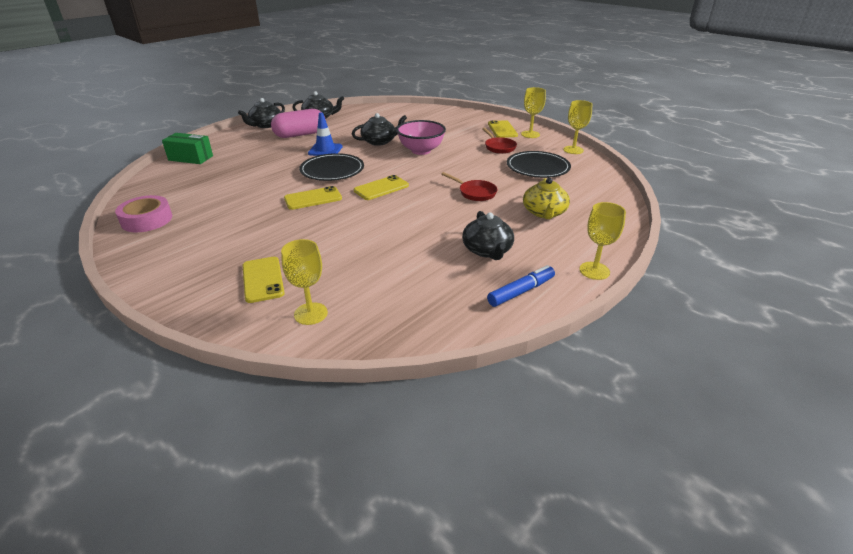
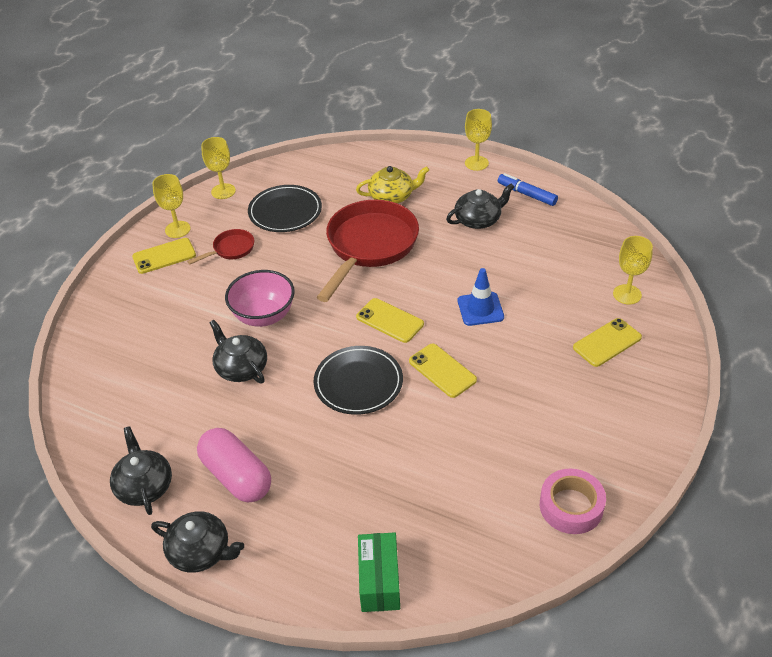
camera: 105 degrees left, 10 degrees up
blue traffic cone [308,112,343,156] -> blue traffic cone moved to [458,268,504,326]
red pan [441,172,497,201] -> red pan [316,200,419,302], size x2.22

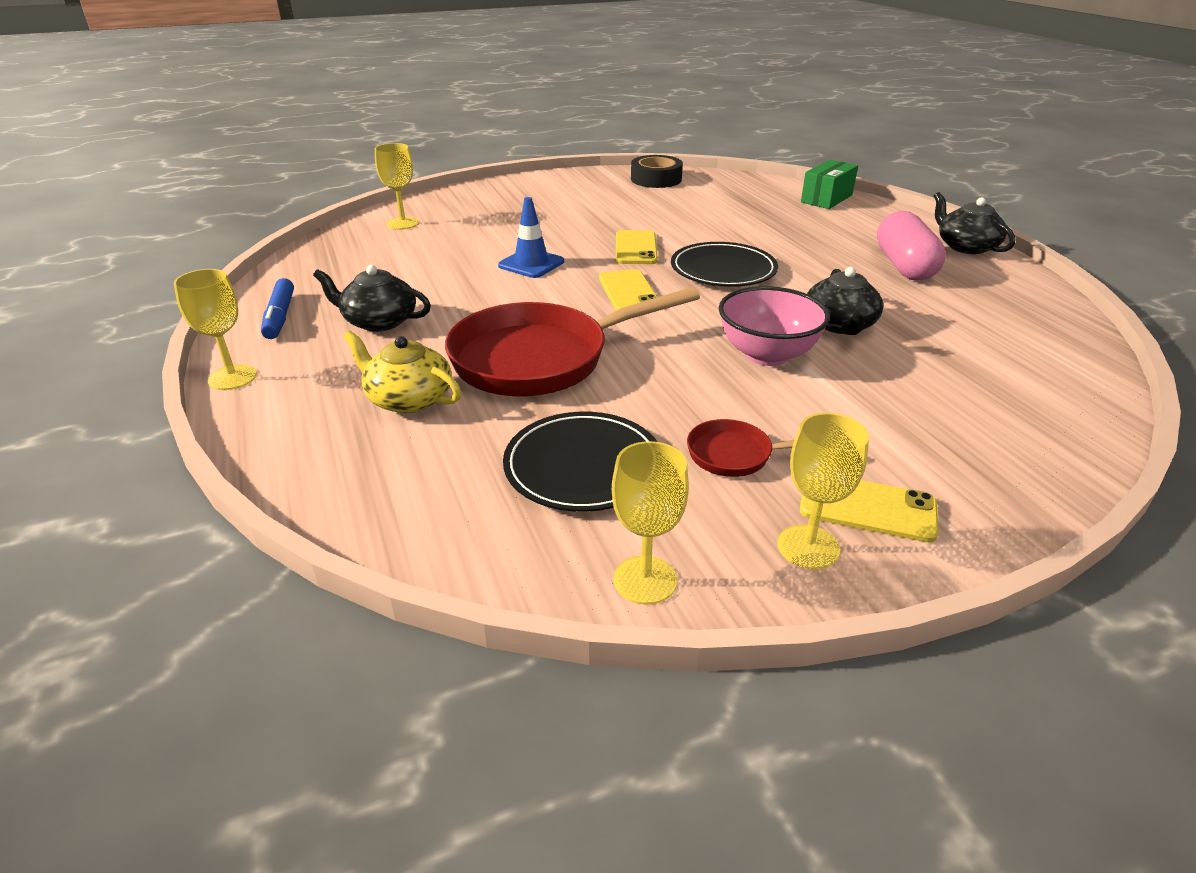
camera: 140 degrees left, 10 degrees down
black teapot [110,426,172,515] -> none
pink tape [540,468,606,534] -> black tape [631,155,683,188]
yellow phone [573,318,642,367] -> none

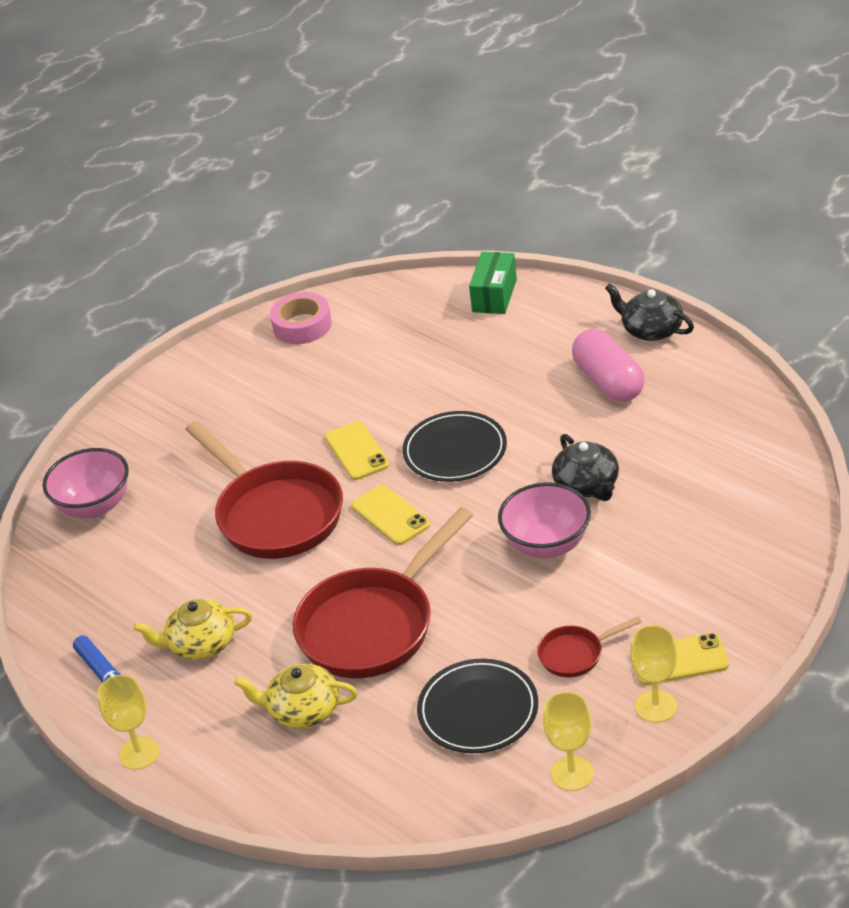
camera: 20 degrees left, 5 degrees up
black teapot [313,265,431,332] -> yellow teapot [133,599,252,660]
yellow goblet [375,143,419,230] -> pink bowl [43,448,129,518]
blue traffic cone [498,197,564,278] -> red pan [185,421,343,559]
black tape [631,155,683,188] -> pink tape [270,292,332,344]

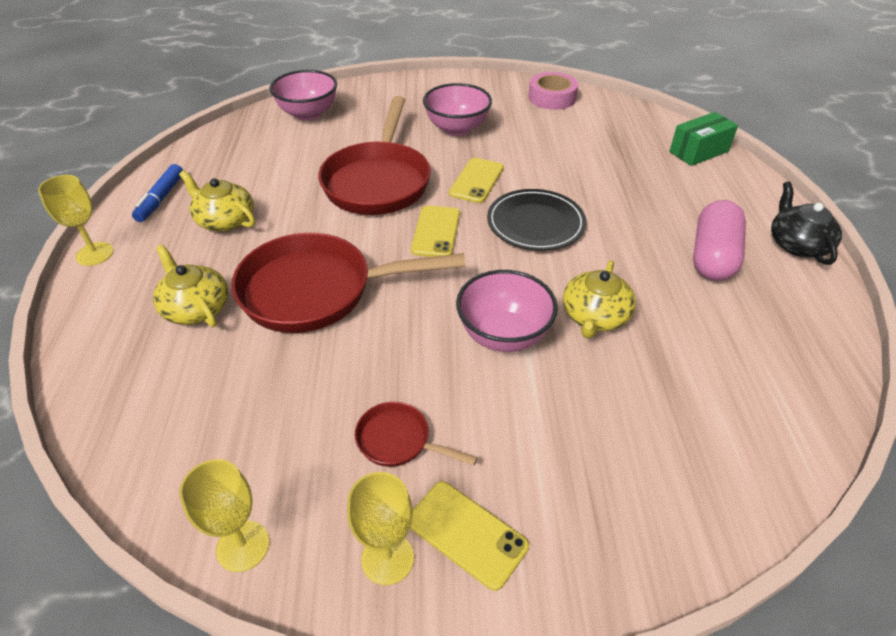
camera: 40 degrees right, 5 degrees up
black plate [417,659,538,753] -> none
black teapot [552,434,619,501] -> yellow teapot [563,260,636,339]
none -> pink bowl [423,83,492,136]

